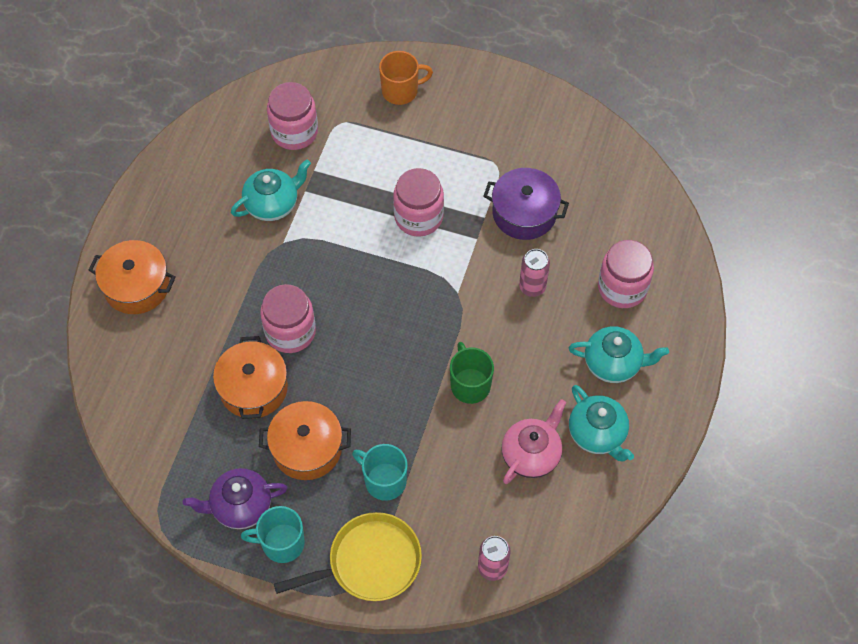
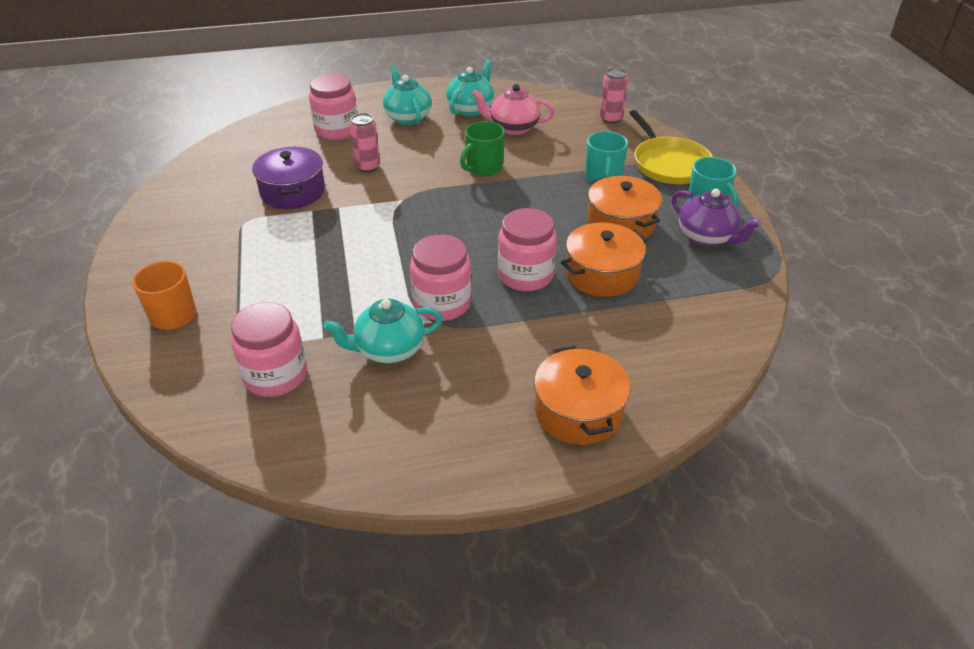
camera: 120 degrees left, 20 degrees down
turquoise teapot [231,159,311,221] -> turquoise teapot turned 45 degrees counterclockwise [323,299,443,364]
yellow pan [274,512,422,601] -> yellow pan turned 150 degrees counterclockwise [629,110,713,184]
pink jar [393,168,444,237] -> pink jar moved to [410,235,471,321]

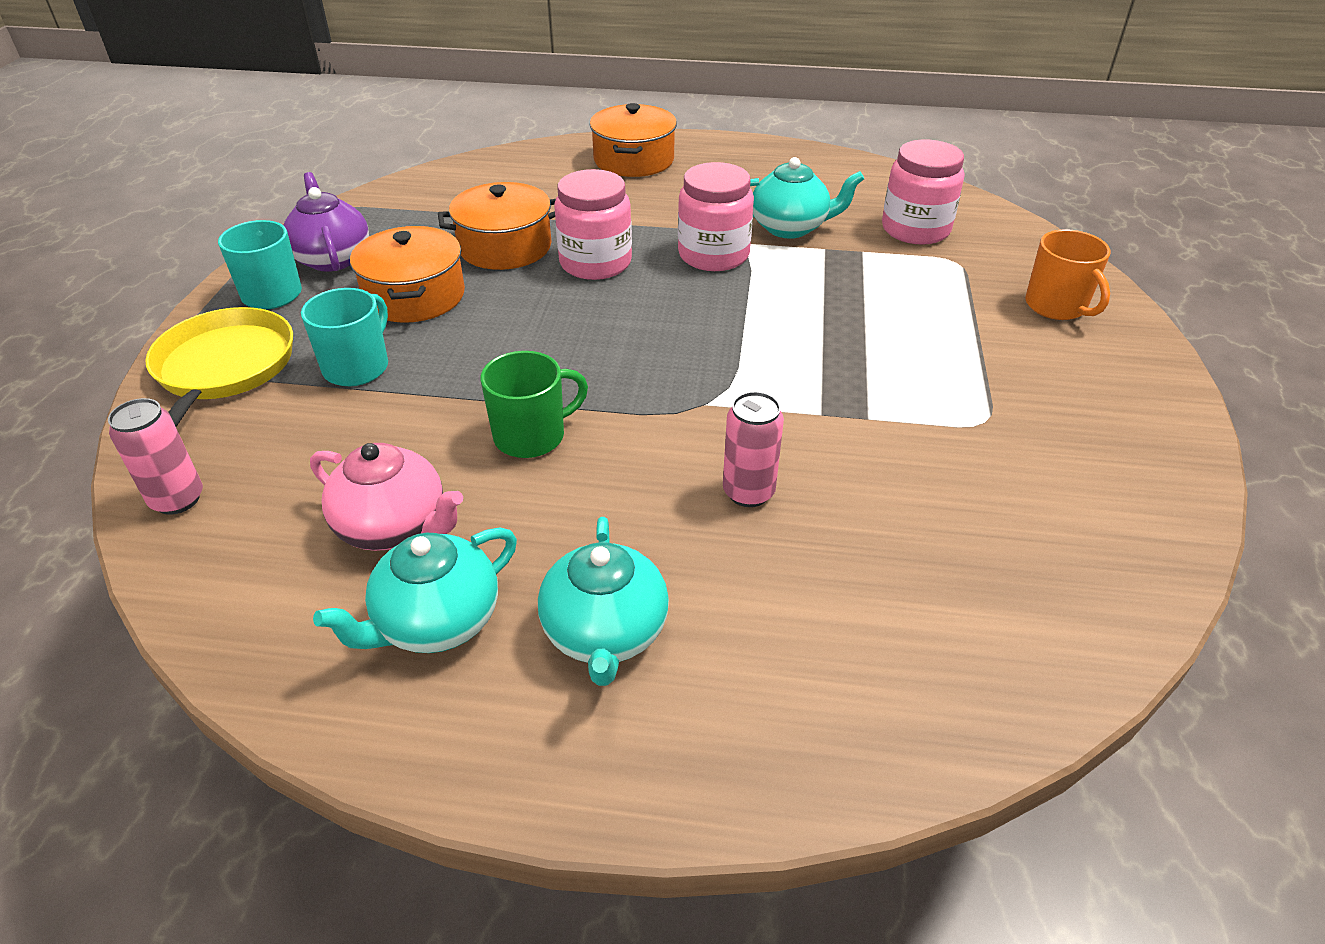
camera: 160 degrees left, 0 degrees up
purple pot [252,147,325,209] -> none
pink jar [309,74,357,140] -> none

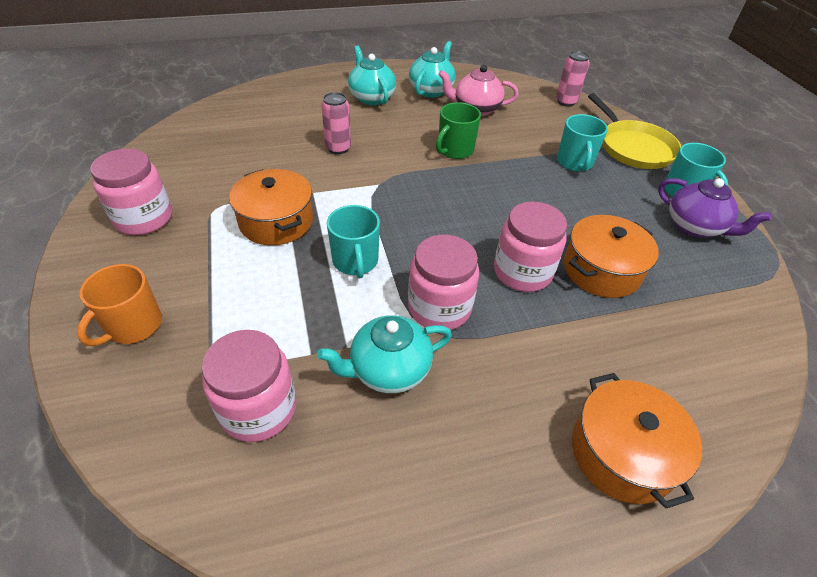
camera: 155 degrees right, 5 degrees up
orange pot [350,226,465,323] -> orange pot moved to [229,169,313,245]
orange mug [1025,229,1111,320] -> orange mug turned 105 degrees counterclockwise [77,264,162,346]
none -> pink jar [90,149,172,235]
none -> turquoise mug [327,205,380,279]

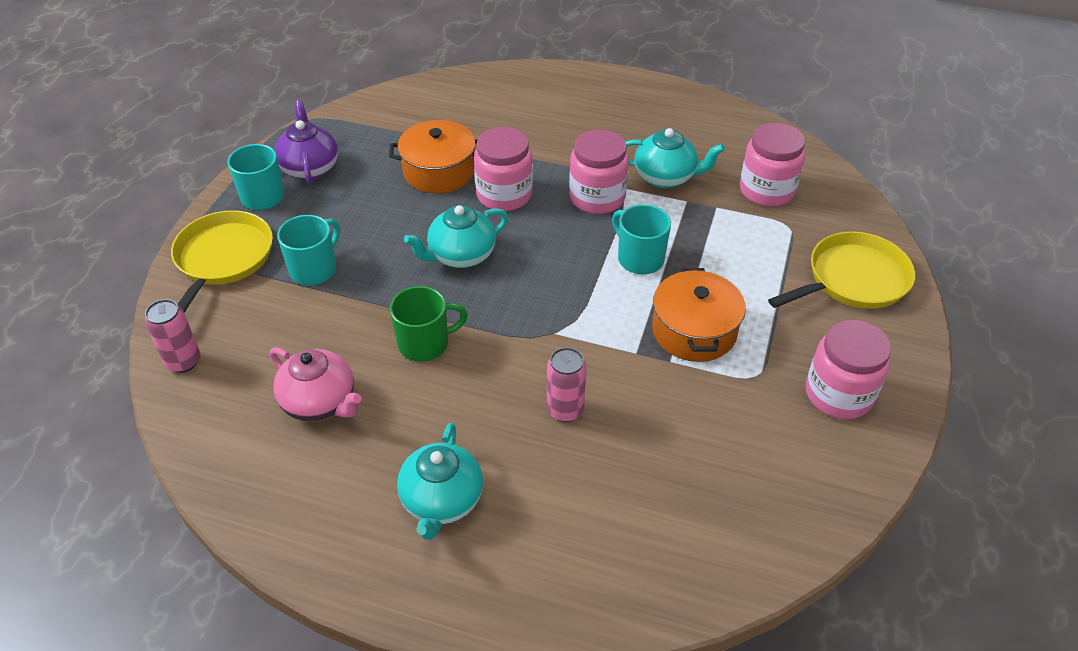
camera: 145 degrees left, 0 degrees up
orange mug [77,264,162,346] -> yellow pan [768,231,915,309]
turquoise mug [327,205,380,279] -> turquoise mug turned 60 degrees counterclockwise [612,204,671,274]
turquoise teapot [409,41,456,98] -> turquoise teapot moved to [404,205,508,268]
orange pot [572,373,702,508] -> none

